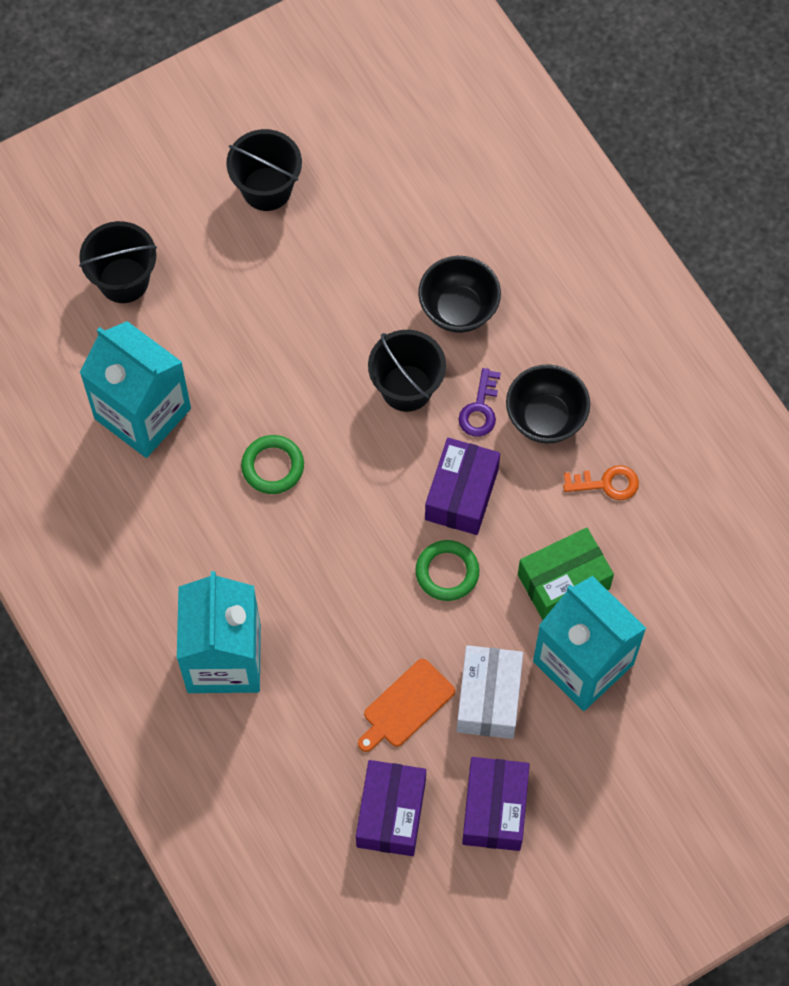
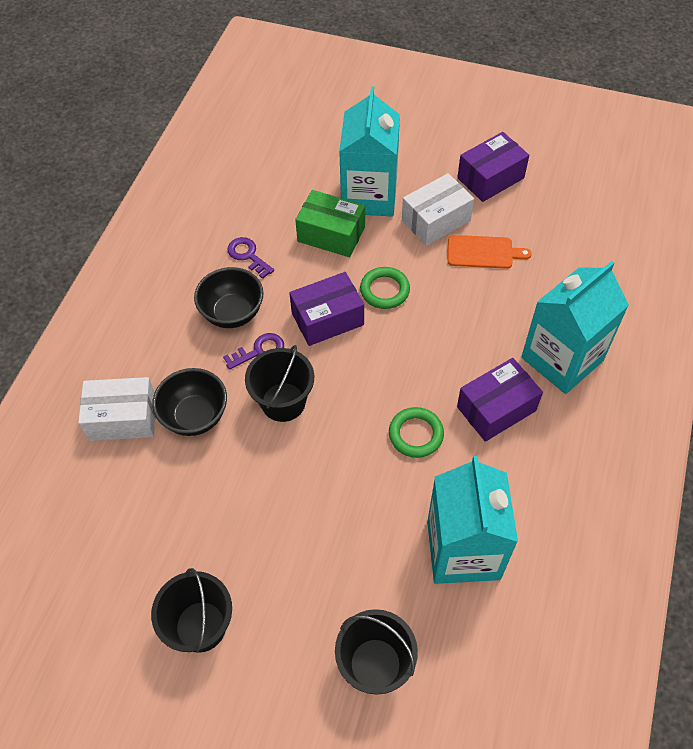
camera: 130 degrees left, 10 degrees down
purple box [356,760,426,856] -> purple box moved to [457,358,543,442]
orange key [563,465,639,500] -> purple key [227,237,274,279]
none -> white box [78,377,156,441]

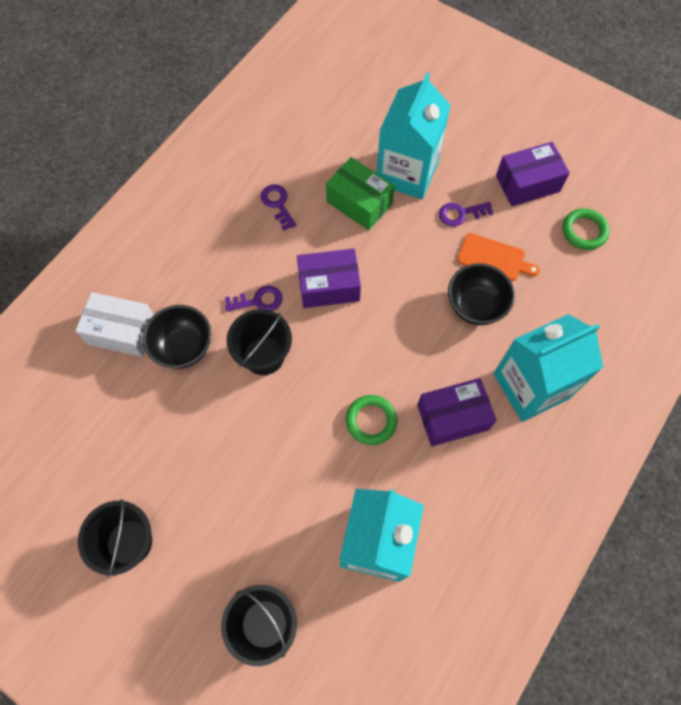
camera: 15 degrees right, 10 degrees up
black bowl [194,267,264,328] -> black bowl moved to [448,263,515,325]
green ring [360,267,410,309] -> green ring moved to [563,208,610,250]
white box [402,173,474,246] -> purple key [439,202,494,227]

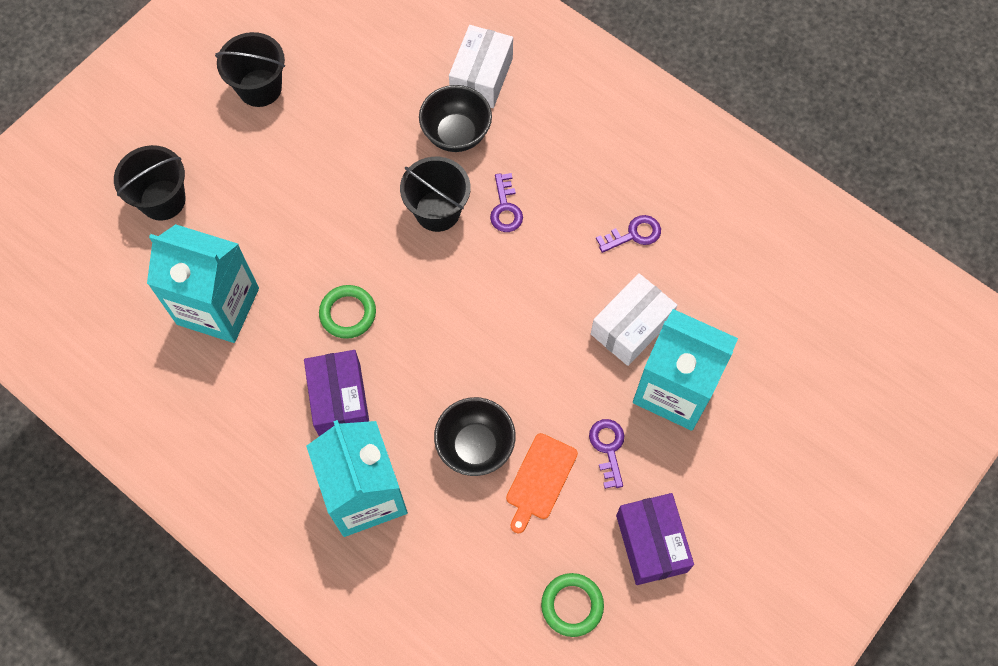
camera: 95 degrees right, 0 degrees up
purple box [297,249,361,308] -> none
green box [326,157,395,230] -> white box [591,273,677,366]

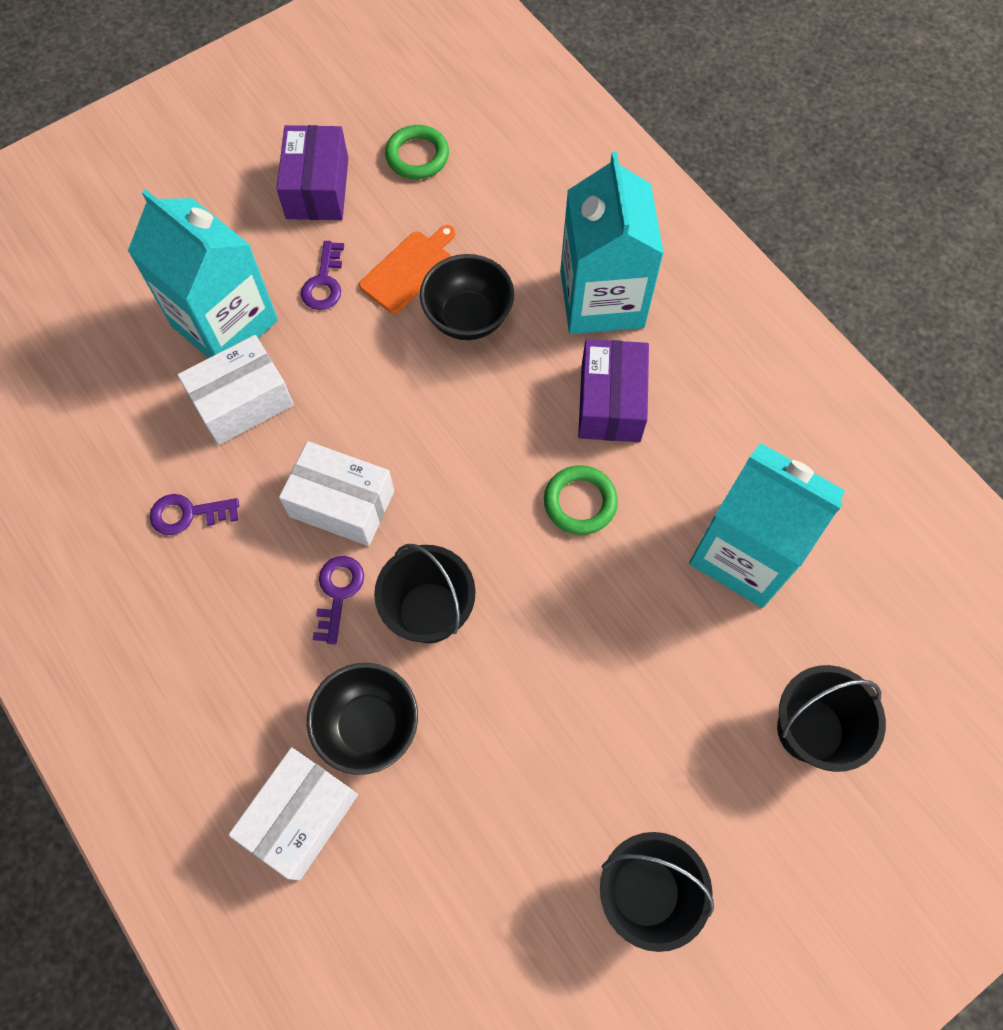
camera: 165 degrees left, 0 degrees up
none -> white box [279,441,394,546]

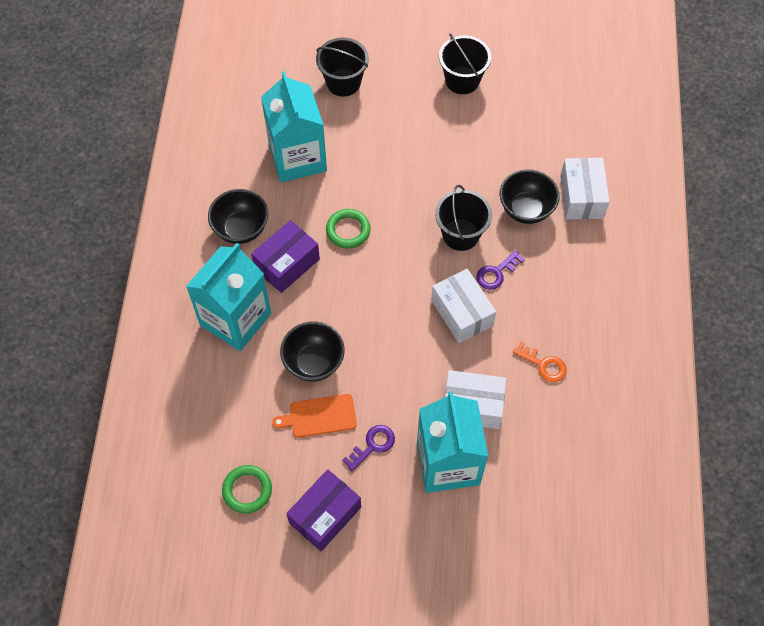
camera: 140 degrees left, 5 degrees down
purple key [150,494,239,535] -> orange key [513,342,567,382]
white box [228,747,358,880] -> white box turned 75 degrees counterclockwise [560,158,610,220]
none -> black bowl [208,189,268,244]

